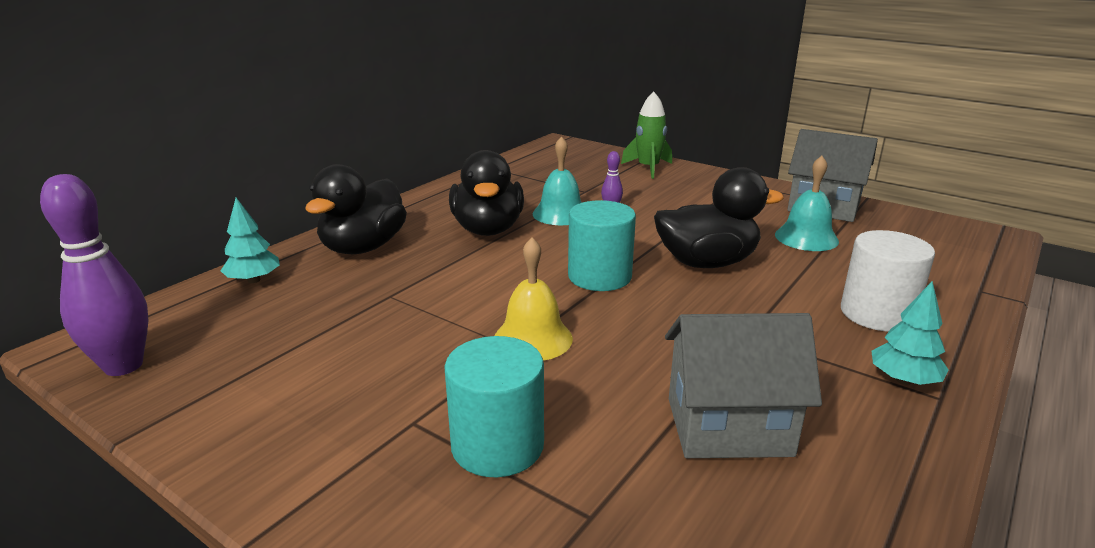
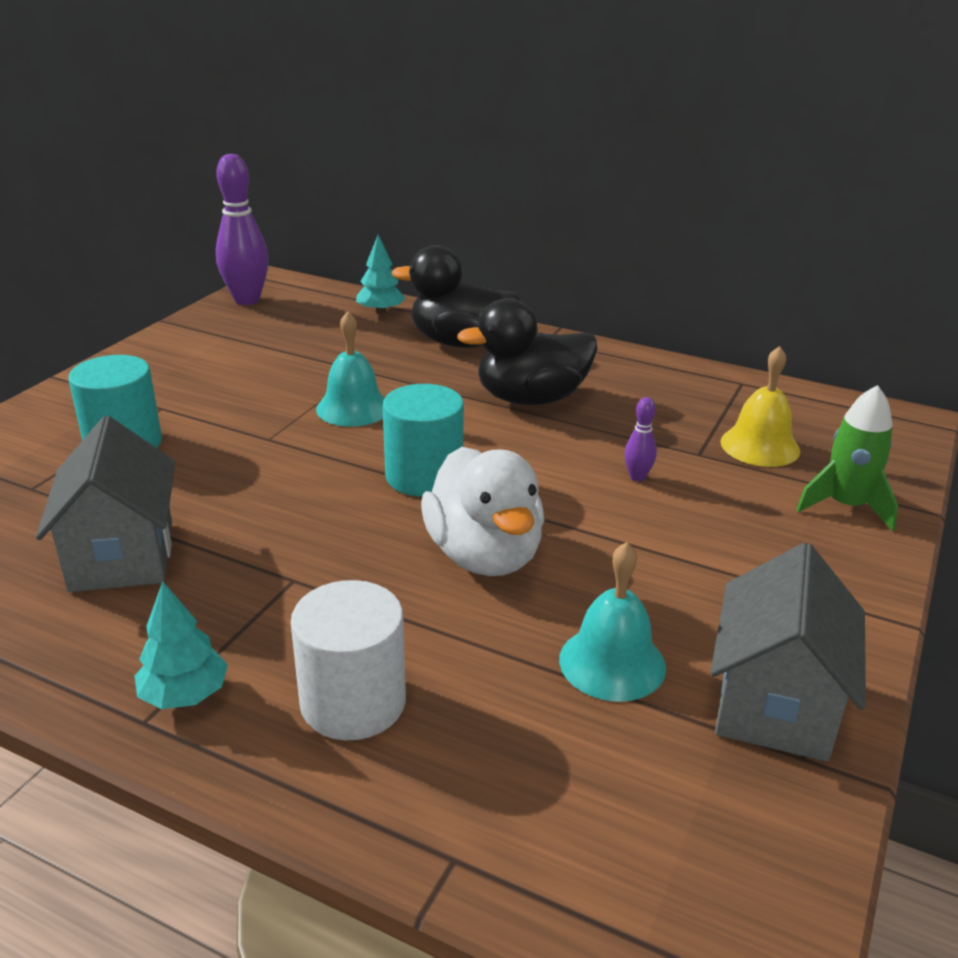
camera: 80 degrees right, 5 degrees up
yellow bell [494,237,573,361] -> yellow bell moved to [721,346,800,467]
turquoise bell [533,136,582,225] -> turquoise bell moved to [316,311,385,427]
black duck [654,167,784,268] -> white duck [421,447,545,576]

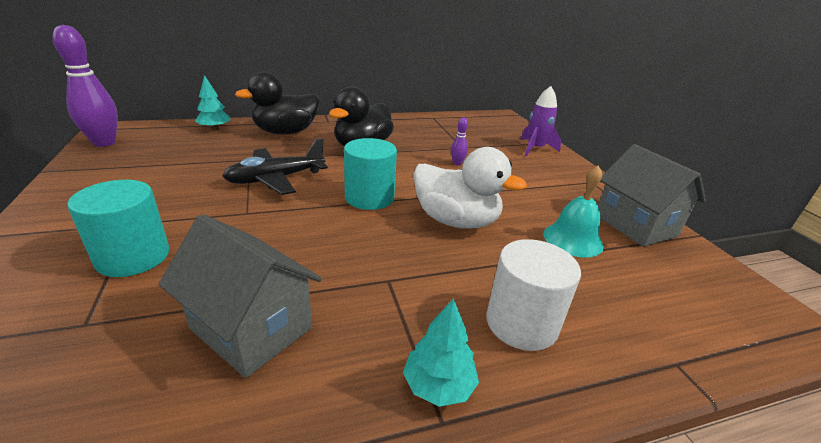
camera: 45 degrees left, 0 degrees up
turquoise bell [316,311,385,427] -> black plane [222,138,328,195]
yellow bell [721,346,800,467] -> none
green rocket [796,385,898,531] -> purple rocket [521,86,561,156]

